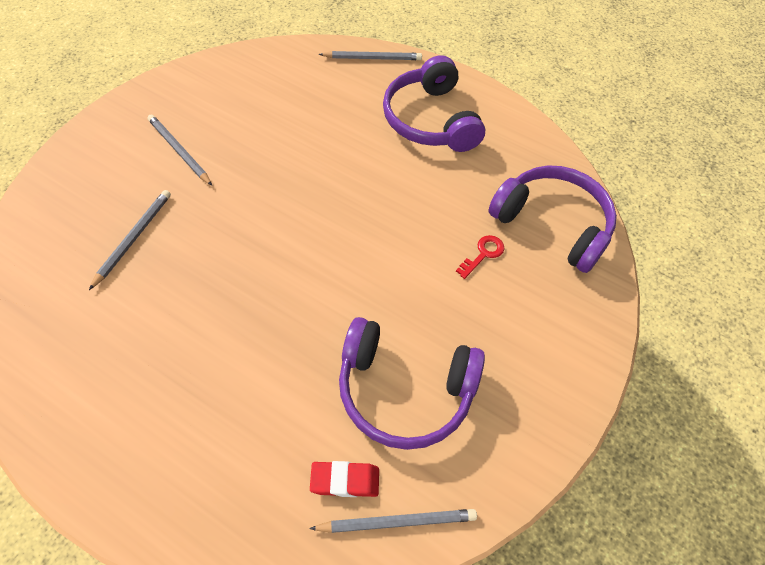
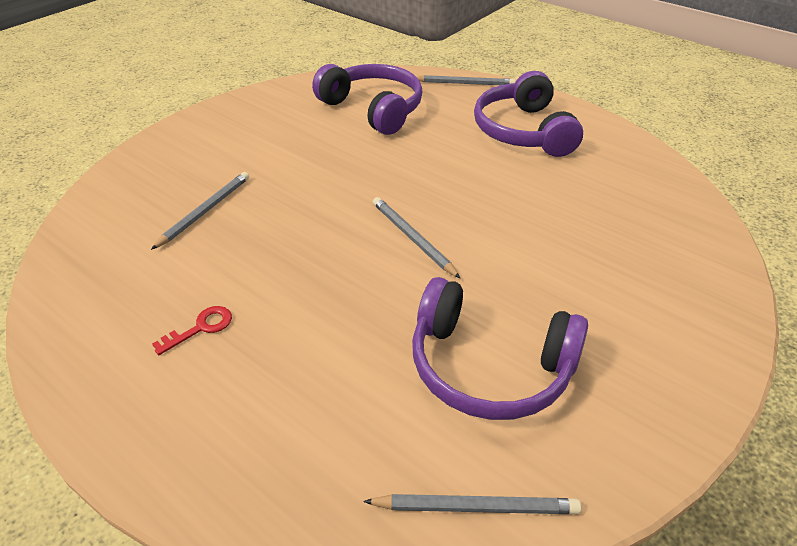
camera: 10 degrees right, 15 degrees down
grey pencil [147,114,212,186] -> grey pencil moved to [373,197,461,279]
red eraser [310,461,379,497] -> none
red key [456,235,504,279] -> red key moved to [152,306,232,355]
purple headphones [488,165,617,273] -> purple headphones moved to [312,64,423,135]

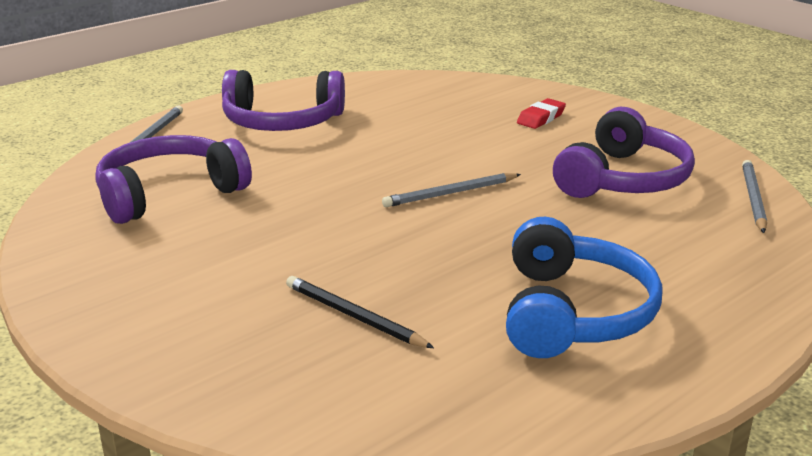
camera: 80 degrees left, 15 degrees down
grey pencil [151,172,249,250] -> black pencil [286,276,434,348]
red key [152,306,232,355] -> blue headphones [506,217,663,358]
none -> red eraser [517,98,566,129]

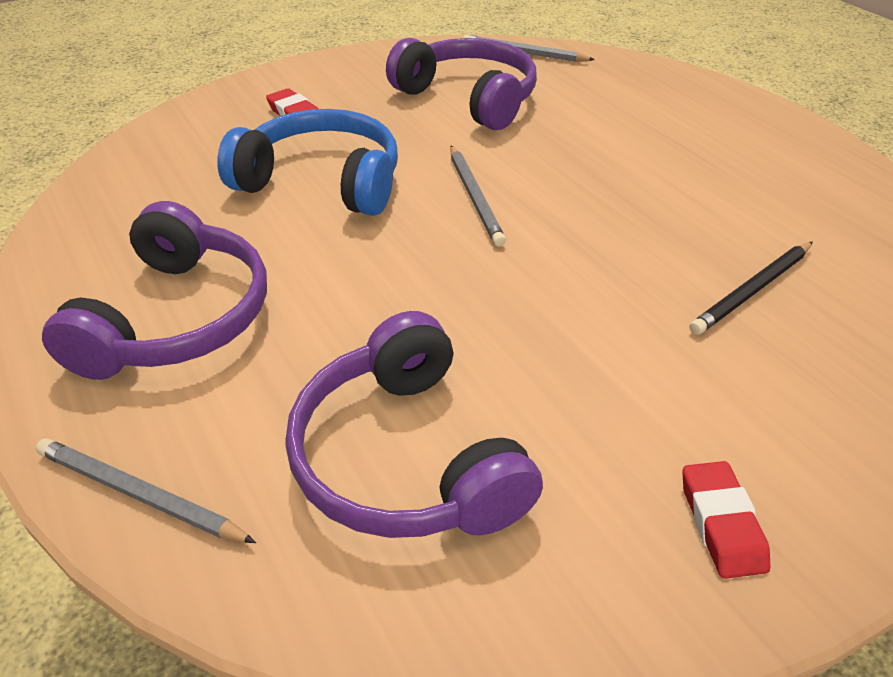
camera: 80 degrees left, 15 degrees up
blue headphones [506,217,663,358] -> blue headphones moved to [217,109,398,216]
none -> red eraser [682,461,770,579]

